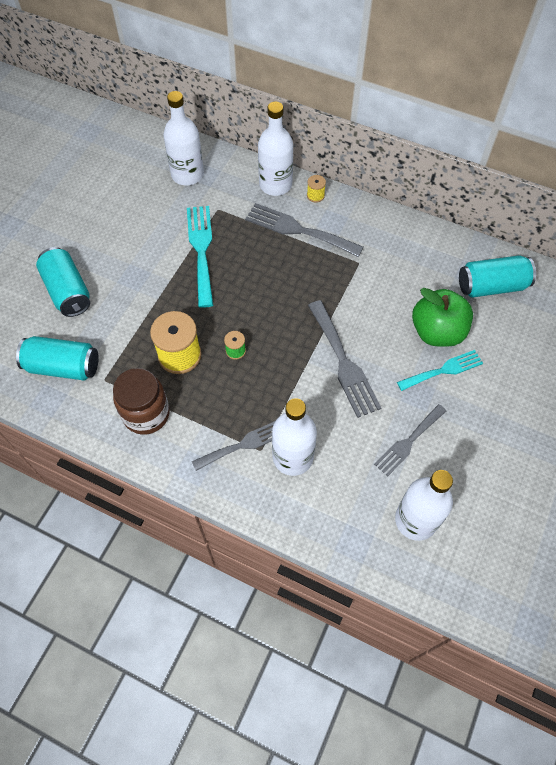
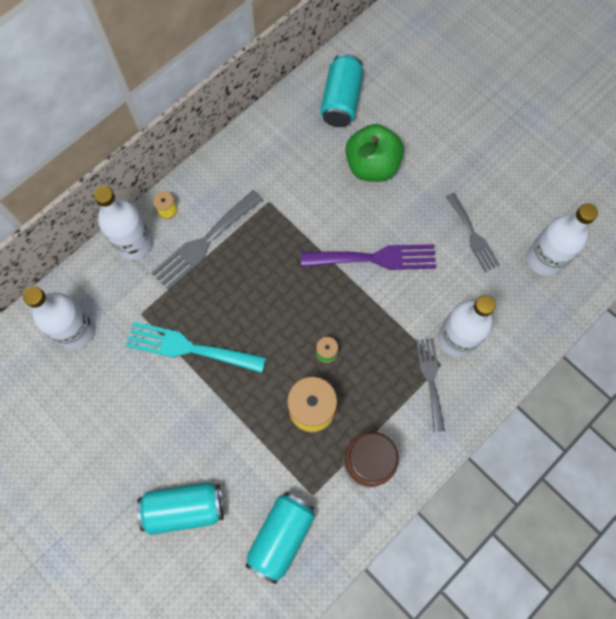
camera: 70 degrees left, 10 degrees up
grey fork [308,300,381,418] -> purple fork [301,244,436,270]
turquoise fork [397,350,483,391] -> none

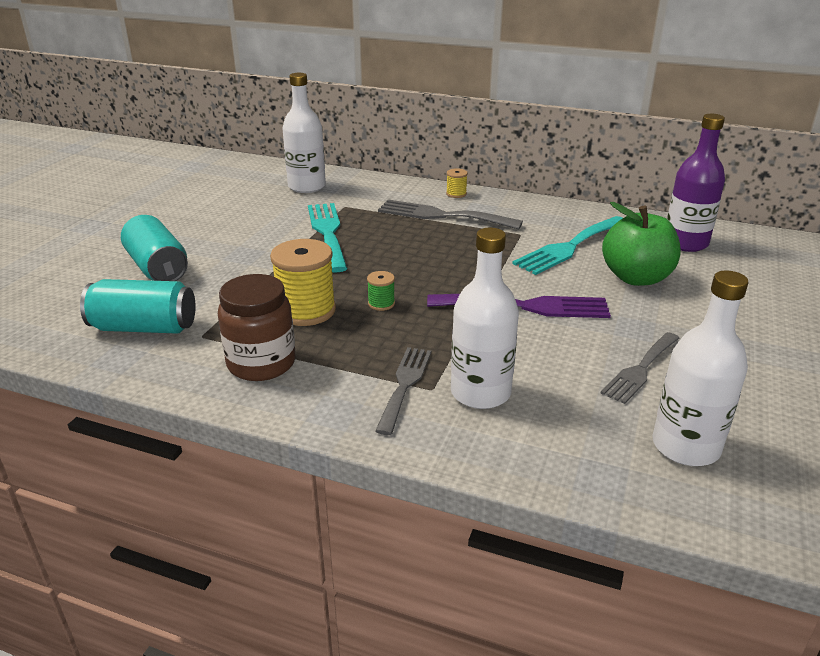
camera: 65 degrees right, 40 degrees down
white bottle [94,186,153,261] -> none
purple fork [301,244,436,270] -> purple fork turned 60 degrees counterclockwise [427,294,611,318]
turquoise can [320,53,363,127] -> purple bottle [667,114,725,252]
grey fork [416,338,445,432] -> grey fork turned 45 degrees counterclockwise [375,347,431,435]
none -> turquoise fork [512,216,623,275]

